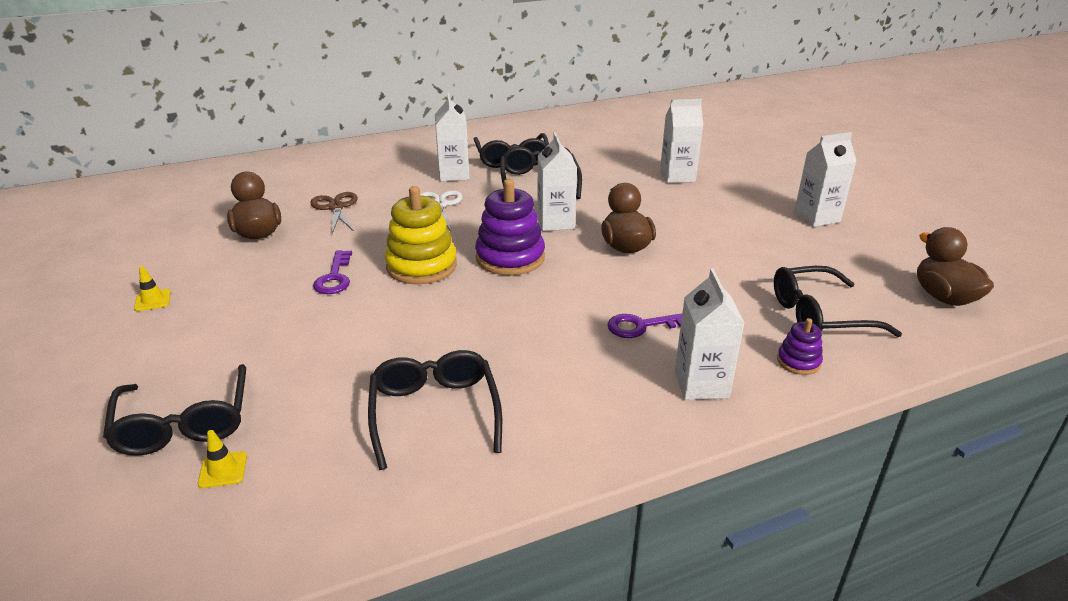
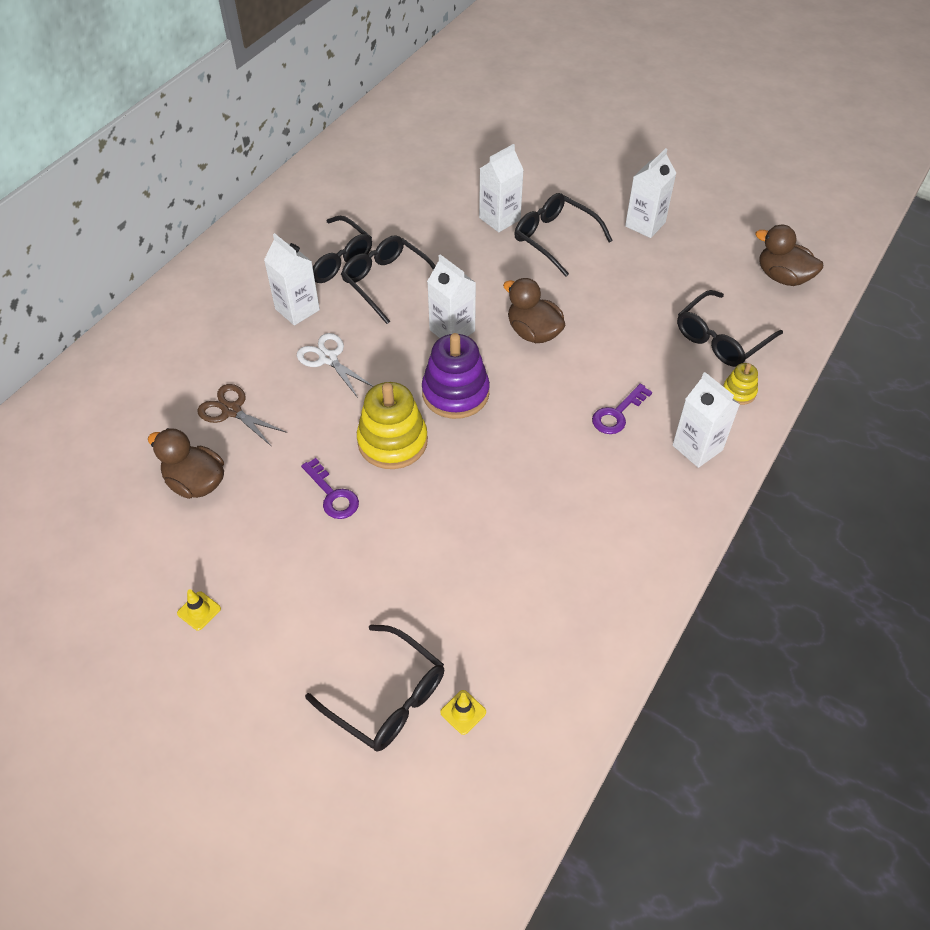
camera: 35 degrees left, 20 degrees up
black glasses [368,350,502,470] -> black glasses moved to [514,193,613,277]
purple stacking toy [777,318,823,375] -> yellow stacking toy [723,363,758,405]

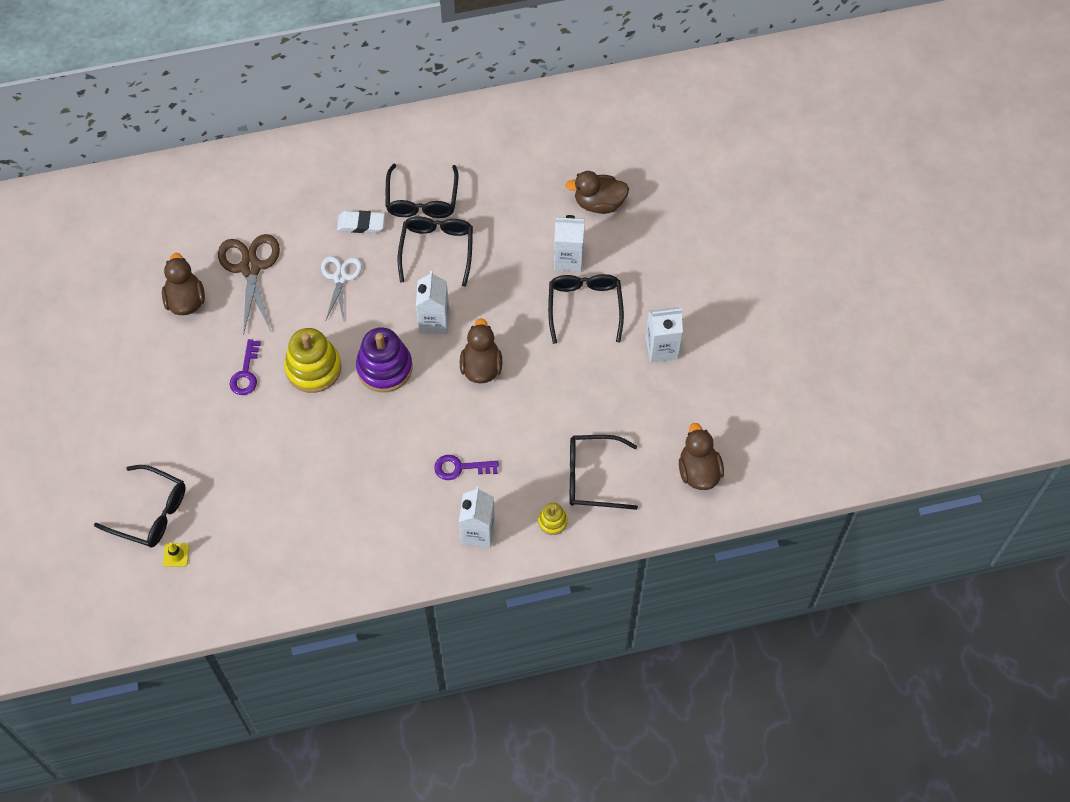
camera: 45 degrees right, 10 degrees up
yellow traffic cone [177,589,221,631] -> none
brown scissors [197,384,287,446] -> brown scissors [218,234,280,335], size x1.51
white carton [264,233,320,326] -> white eraser [337,211,385,233]
black glasses [305,624,444,751] -> black glasses turned 60 degrees counterclockwise [94,465,186,548]
none -> brown duck [565,171,629,214]

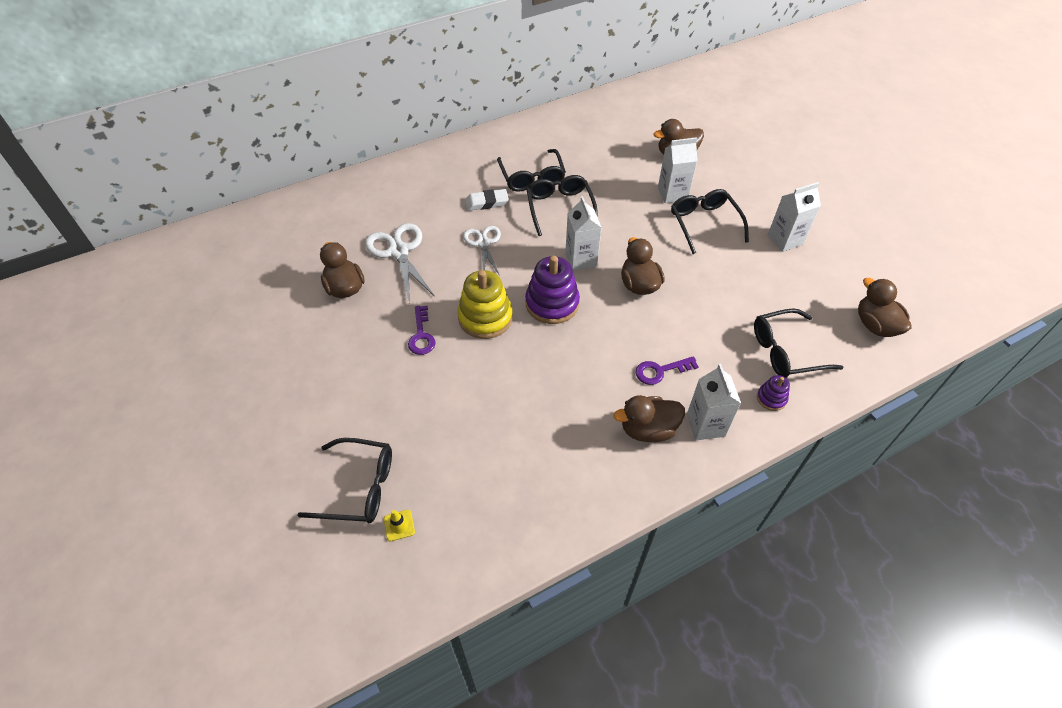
camera: 15 degrees left, 10 degrees down
brown scissors [218,234,280,335] -> white scissors [365,223,435,304]
yellow stacking toy [538,503,567,535] -> purple stacking toy [757,375,790,411]
none -> brown duck [614,395,685,442]

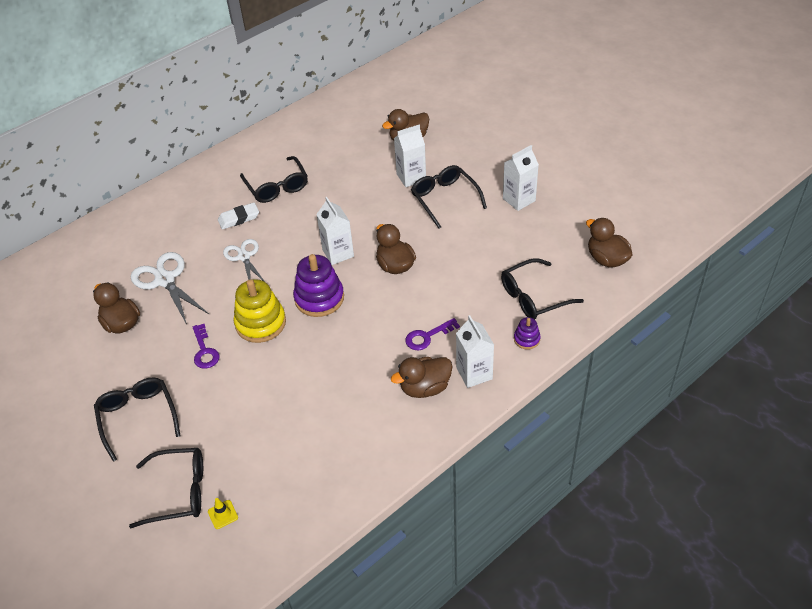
camera: 10 degrees left, 5 degrees down
black glasses [527,175,598,236] -> black glasses moved to [94,378,180,462]

